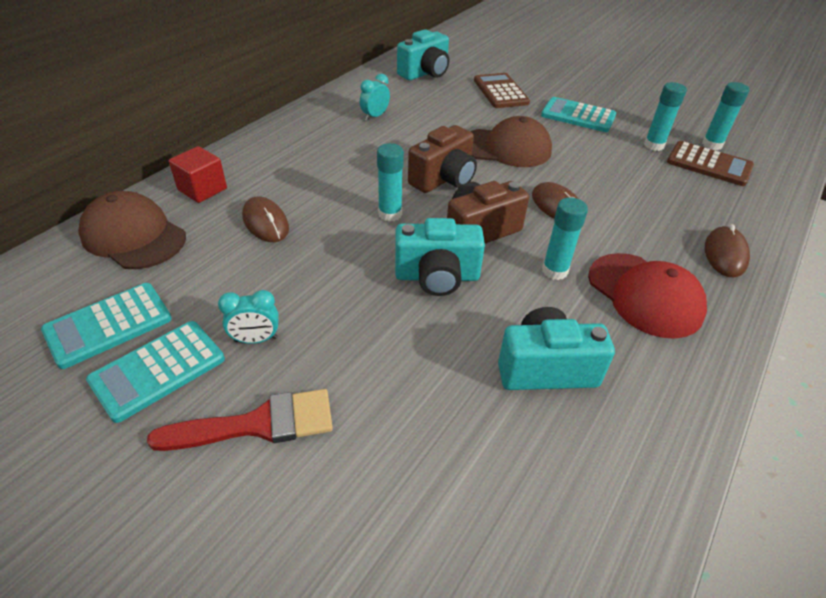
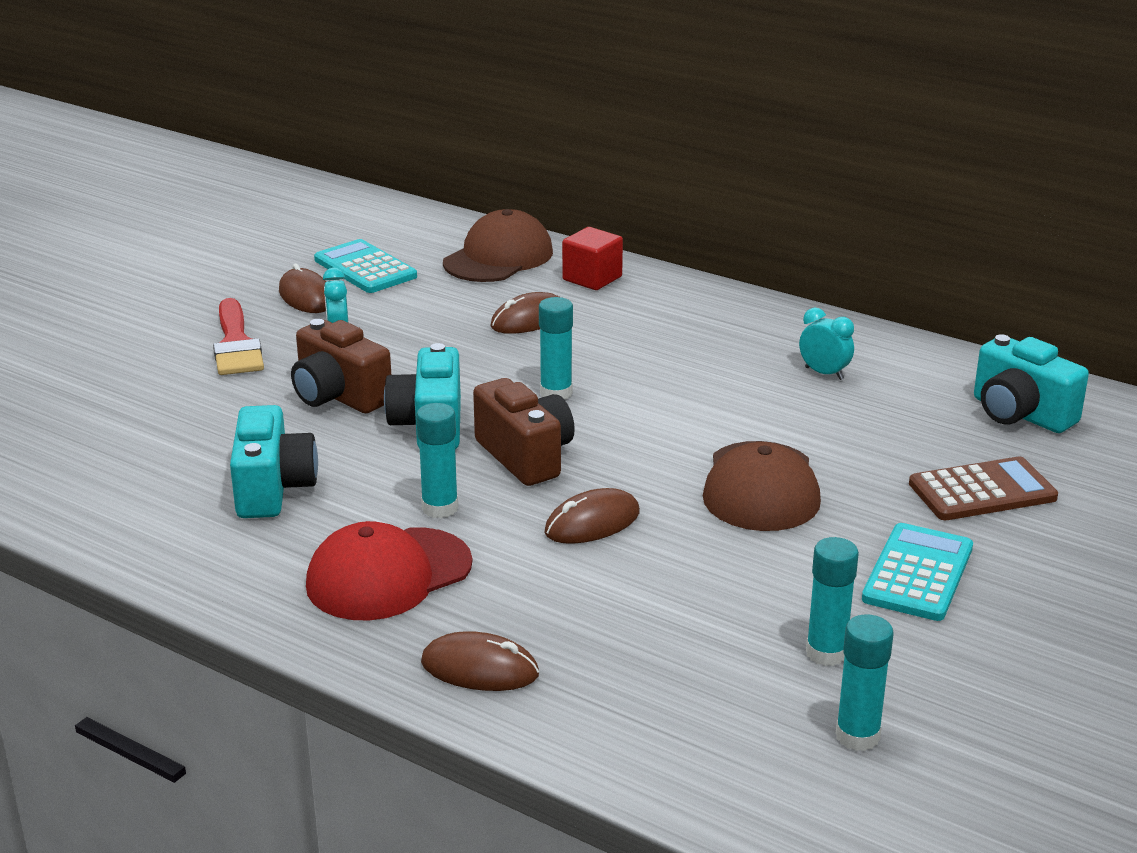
camera: 90 degrees right, 15 degrees down
turquoise calculator [86,321,225,423] -> brown mouse [279,264,326,313]
brown camera [408,125,477,193] -> brown camera moved to [291,319,391,413]
brown calculator [667,141,754,186] -> none

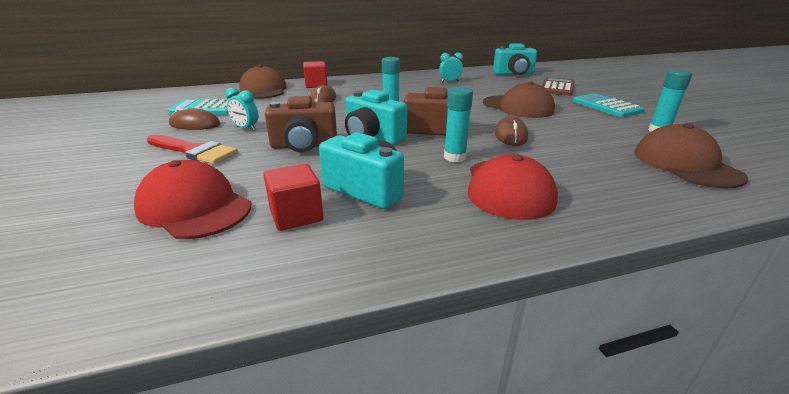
camera: 50 degrees left, 0 degrees up
brown mouse [421,631,539,691] -> none
turquoise glue stick [836,614,894,751] -> none
none -> red cap [134,160,251,239]
none -> red cube [263,164,324,231]
none -> brown cap [634,123,748,188]

